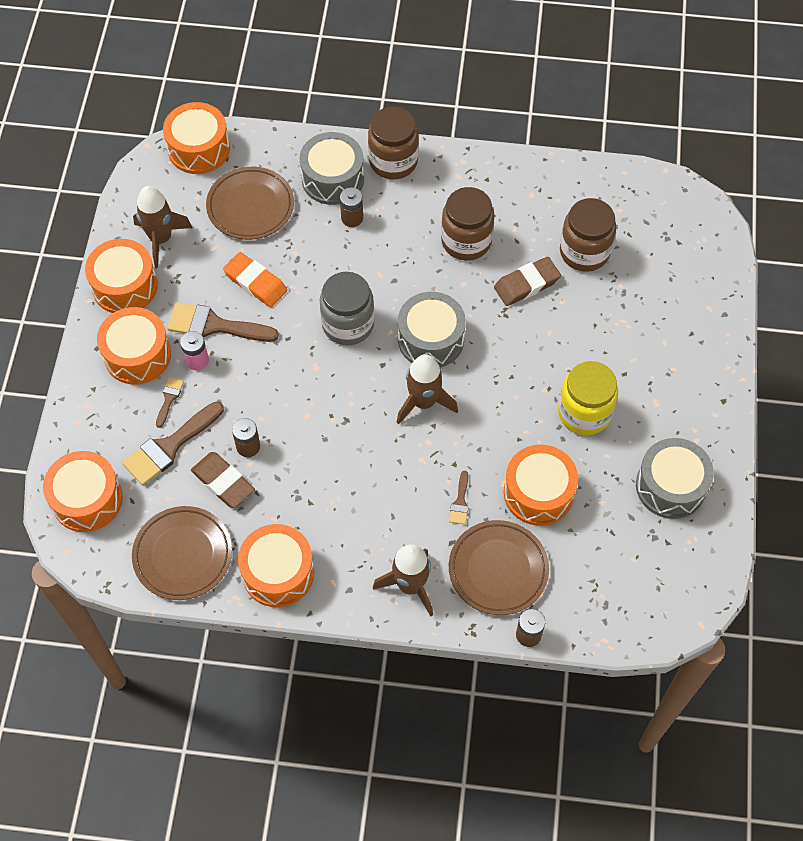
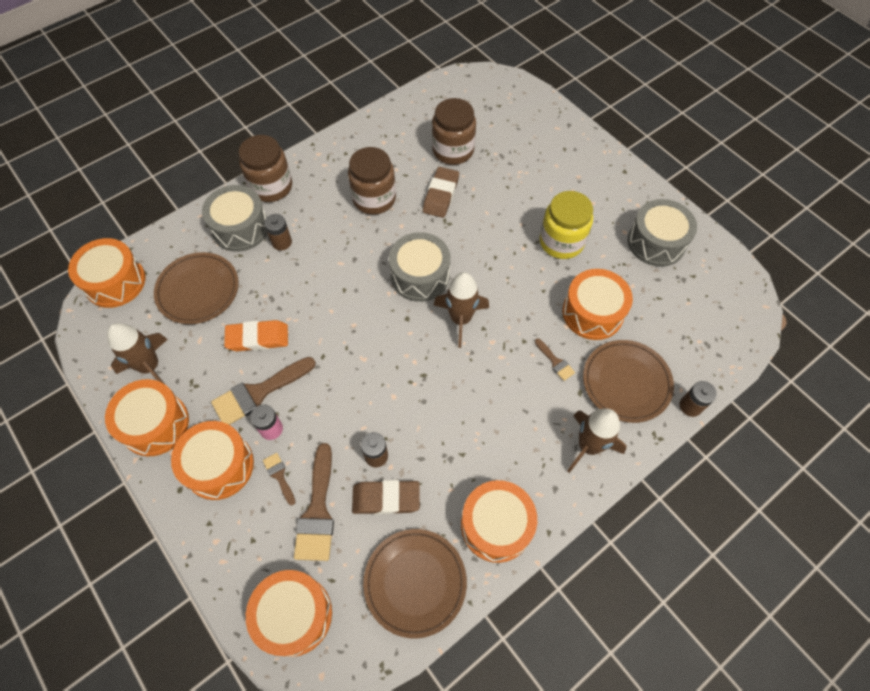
camera: 45 degrees left, 0 degrees up
grey jar [320,272,374,345] -> none

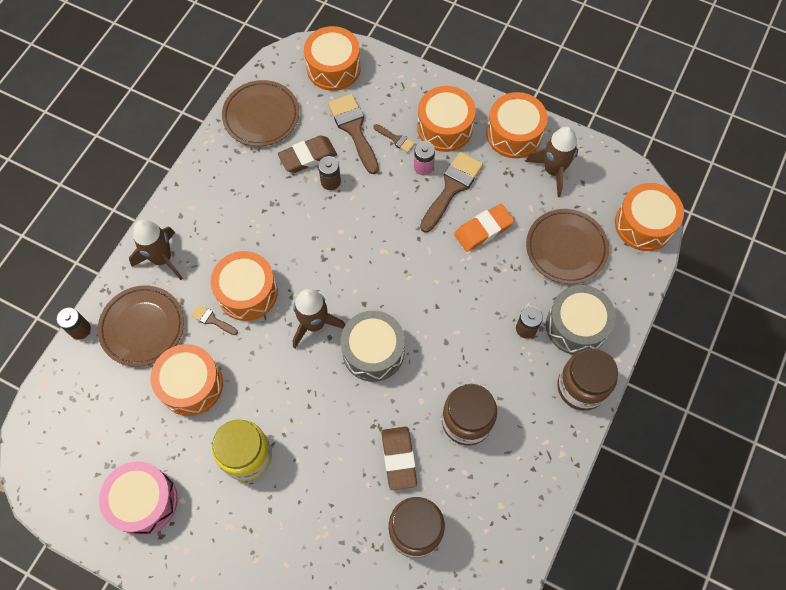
camera: 155 degrees right, 5 degrees up
orange drum [461,480,537,563] -> orange drum moved to [211,251,278,321]
grey drum [628,199,697,267] -> pink drum [99,462,178,536]

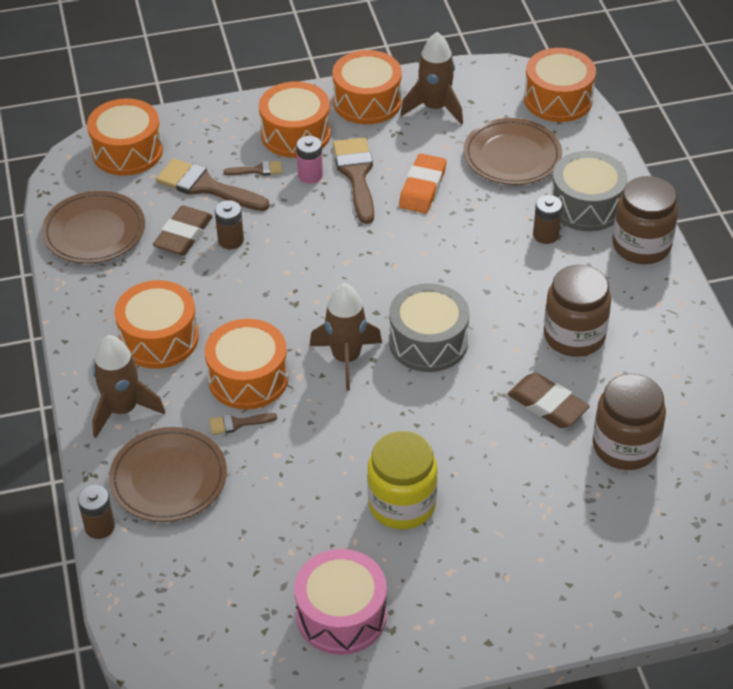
camera: 40 degrees left, 20 degrees down
orange drum [150,344,223,416] -> orange drum moved to [114,280,199,369]

